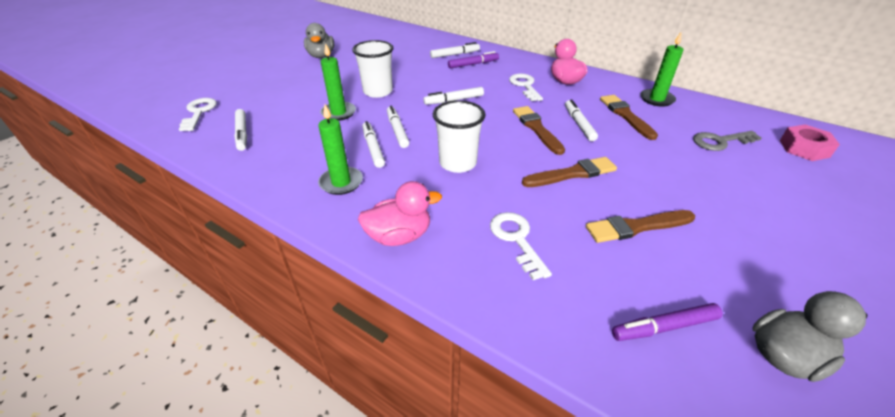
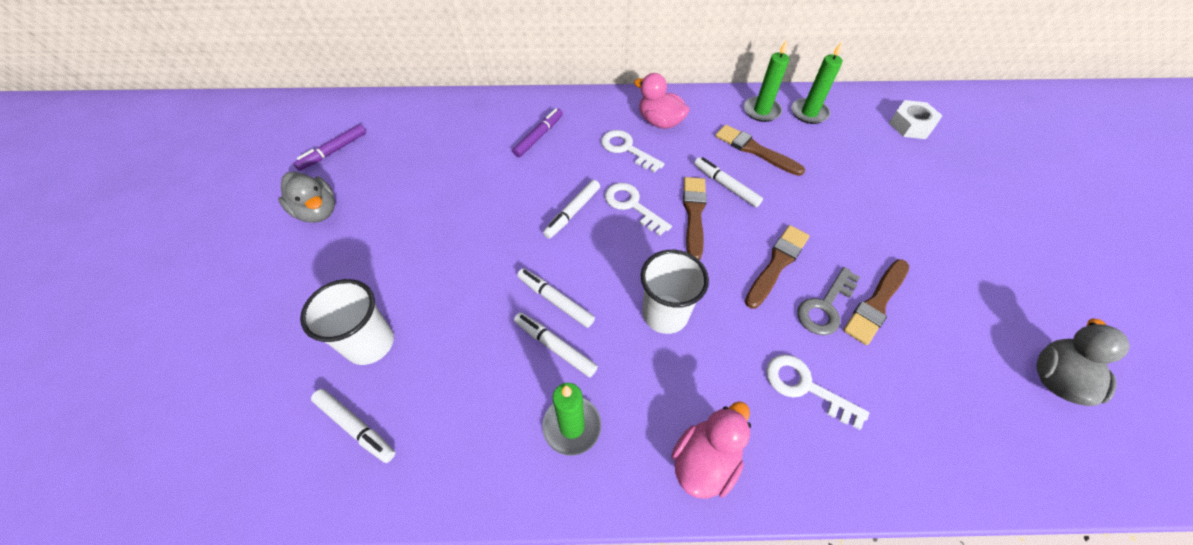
camera: 35 degrees left, 15 degrees up
white key [179,98,217,131] -> white key moved to [605,183,672,236]
green candle [320,43,356,121] -> green candle moved to [792,42,843,124]
white cup [352,40,393,98] -> white cup moved to [300,279,394,365]
white marker [430,42,480,58] -> none
brown brush [513,106,565,155] -> brown brush turned 60 degrees clockwise [683,177,707,260]
purple marker [612,303,723,341] -> purple marker moved to [293,124,366,171]
grey key [693,131,762,151] -> grey key moved to [797,267,860,335]
pink nut [780,124,840,161] -> white nut [889,100,943,139]

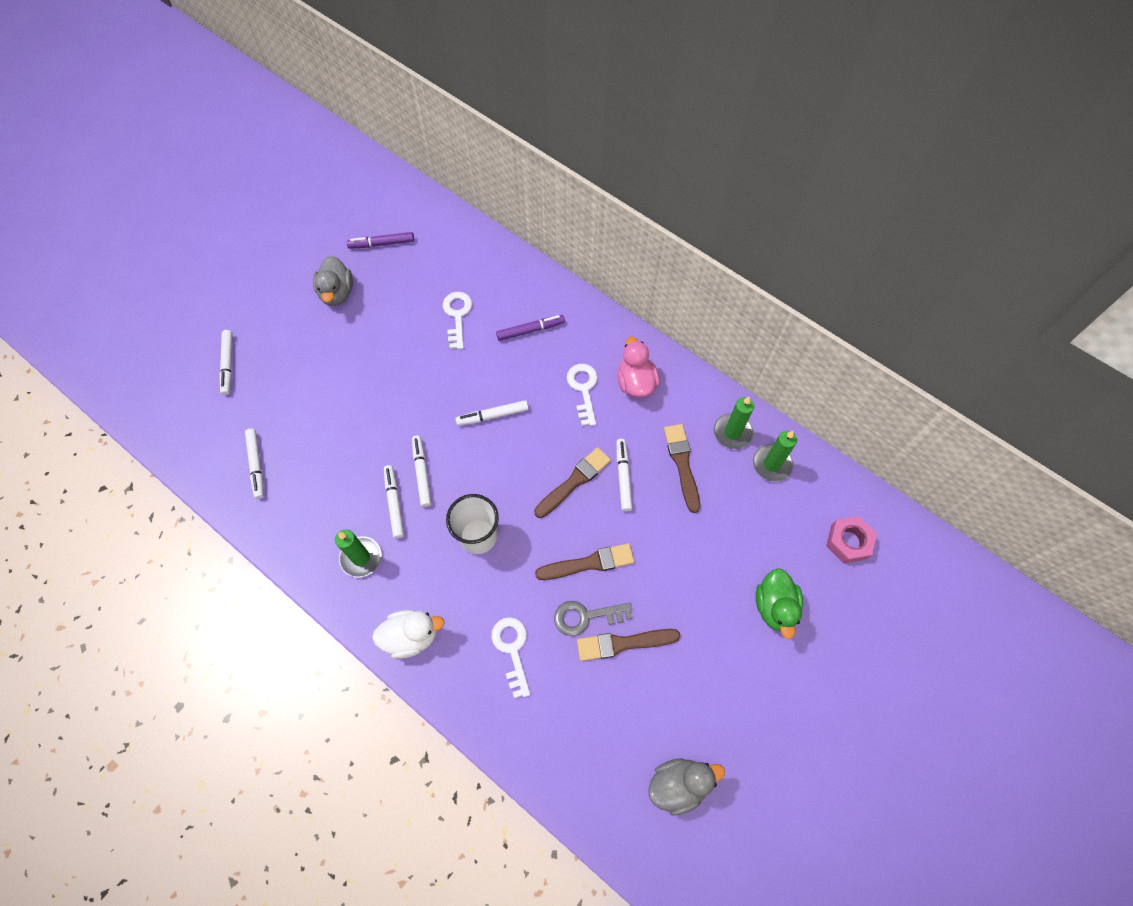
camera: 40 degrees right, 10 degrees up
white cup [300,279,394,365] -> none
white key [605,183,672,236] -> white key moved to [443,292,472,349]
pink duck [671,401,751,499] -> white duck [372,610,445,659]
white nut [889,100,943,139] -> pink nut [826,516,877,564]
none -> white marker [219,330,233,395]
none -> green duck [756,568,803,639]

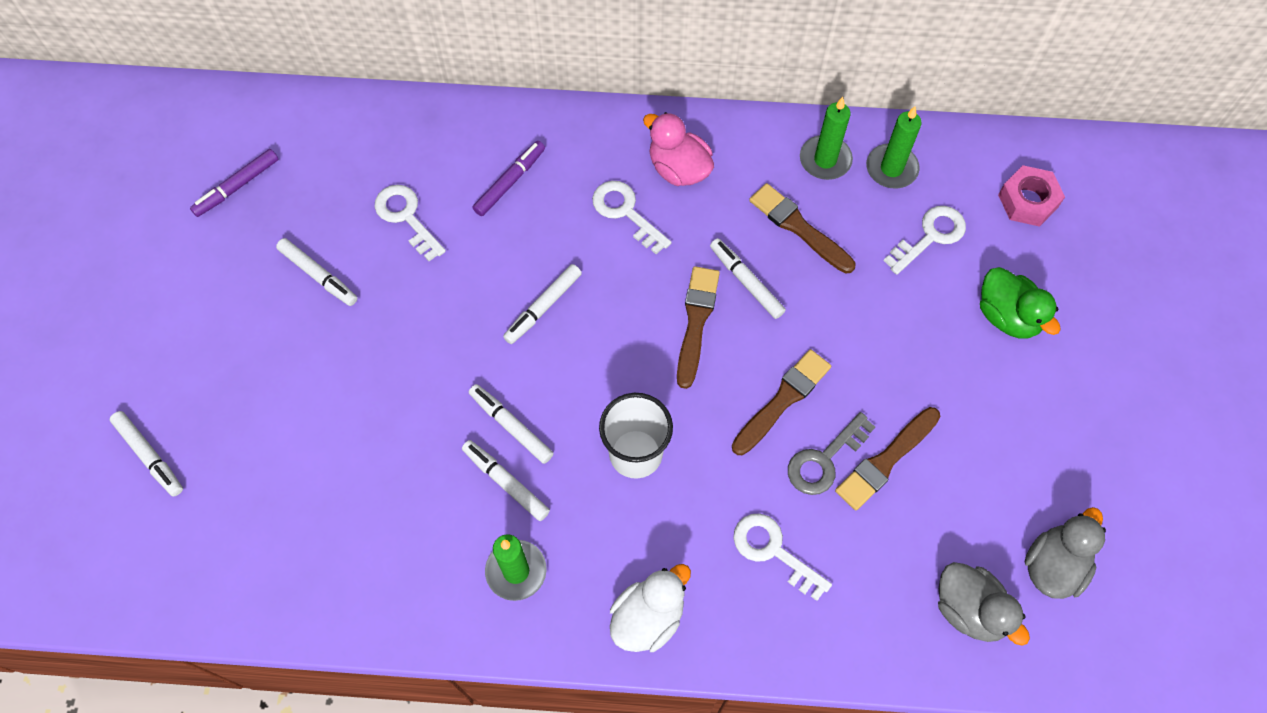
camera: 35 degrees left, 0 degrees up
white marker [245,429,264,499] -> white marker moved to [276,238,357,306]
grey duck [313,255,353,306] -> grey duck moved to [938,562,1030,646]
none -> white key [884,206,966,275]

